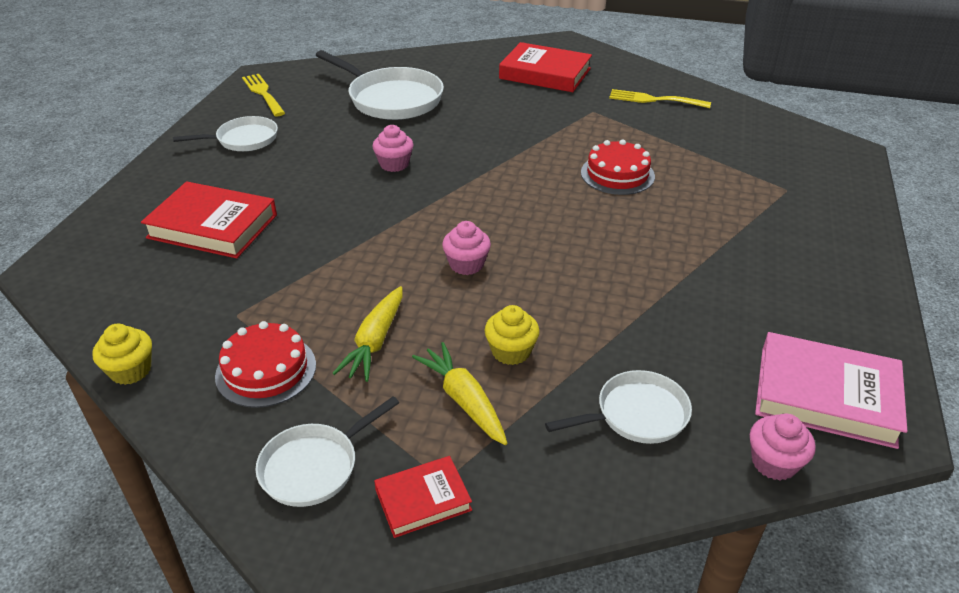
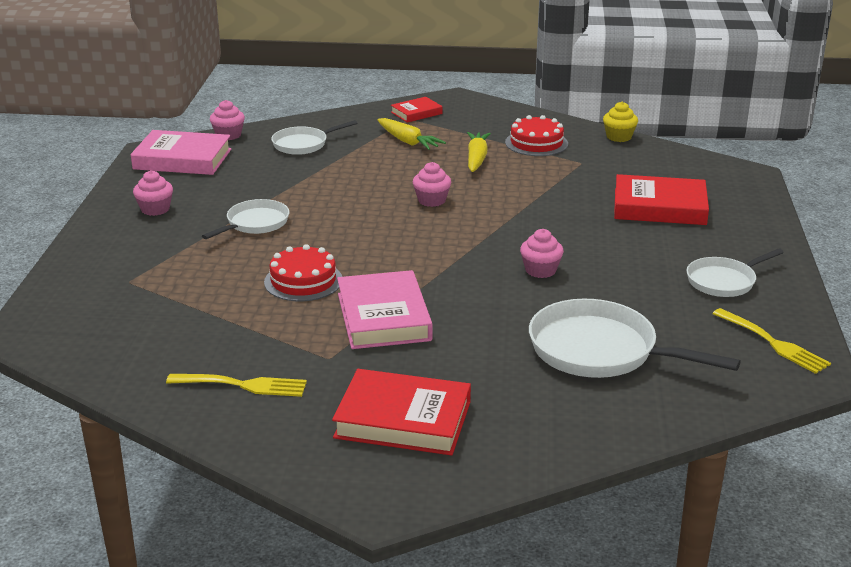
camera: 170 degrees right, 10 degrees down
white pan [256,396,399,507] -> white pan moved to [202,199,289,239]
yellow cupcake [485,305,540,365] -> none
none -> pink cupcake [133,170,173,216]
none -> pink book [337,270,432,349]

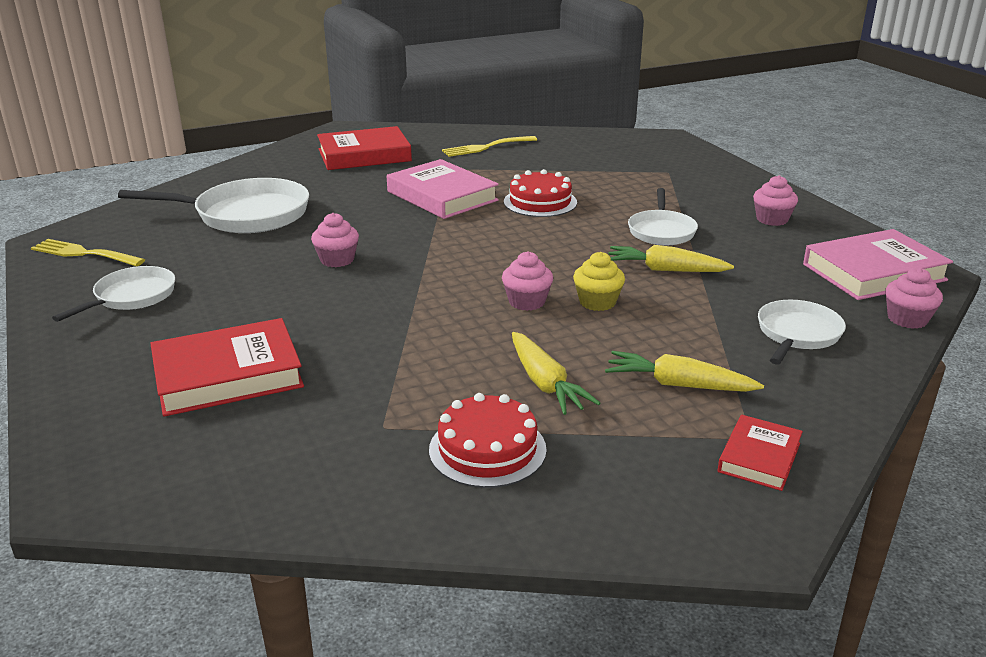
camera: 150 degrees right, 0 degrees up
yellow cupcake [603,102,638,142] -> yellow cupcake moved to [573,252,625,311]
none -> yellow carrot [609,245,734,272]

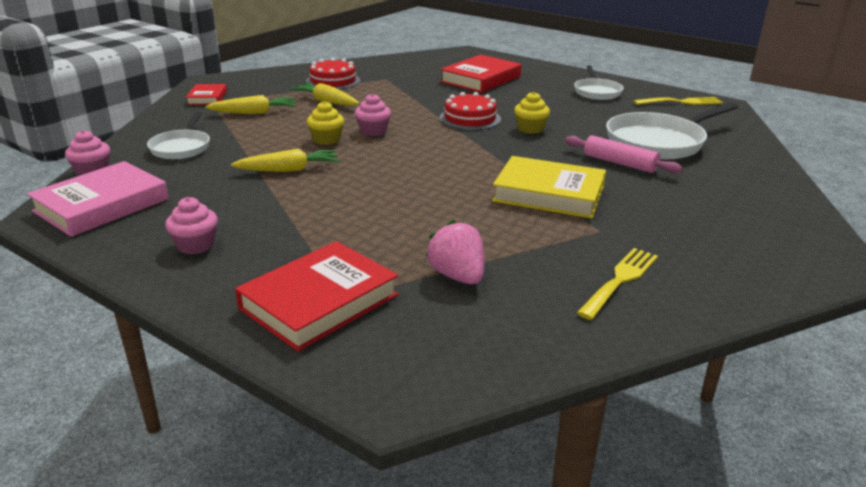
camera: 150 degrees right, 0 degrees up
pink cupcake [311,213,359,267] -> yellow cupcake [514,92,550,134]
red book [317,126,412,170] -> red book moved to [235,241,398,351]
pink book [387,159,499,219] -> yellow book [492,156,606,219]
red cake [504,169,577,217] -> red cake moved to [440,92,501,130]
white pan [628,188,698,245] -> none
none -> pink strawberry [426,220,484,284]
none -> pink rolling pin [565,135,682,173]

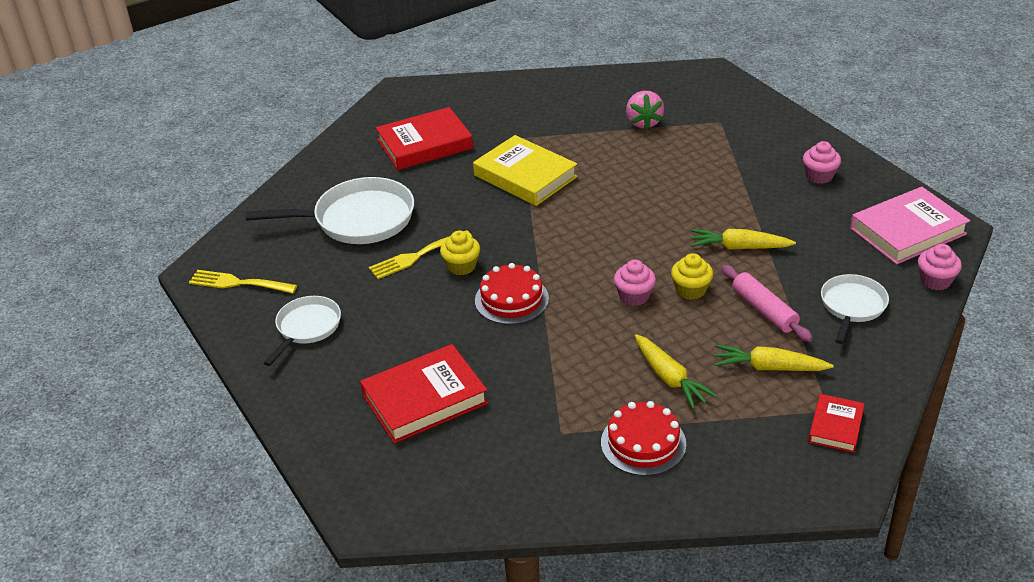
camera: 155 degrees left, 10 degrees up
red book [235,241,398,351] -> red book moved to [376,107,473,170]
pink rolling pin [565,135,682,173] -> pink rolling pin moved to [722,265,812,342]
yellow fork [577,248,658,320] -> yellow fork moved to [369,230,472,279]

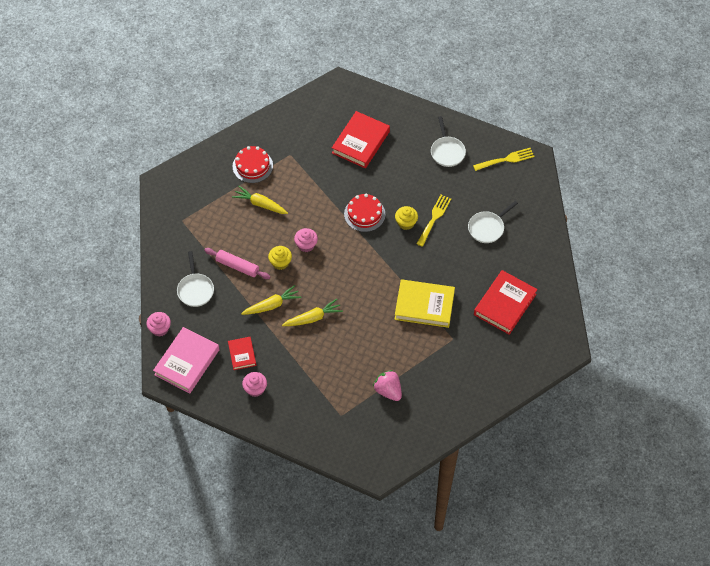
camera: 145 degrees right, 20 degrees up
white pan [245,177,414,244] -> white pan [468,201,518,243], size x0.59
yellow carrot [714,345,834,371] -> yellow carrot moved to [282,299,343,326]
red book [809,394,865,453] -> red book moved to [228,337,256,370]

